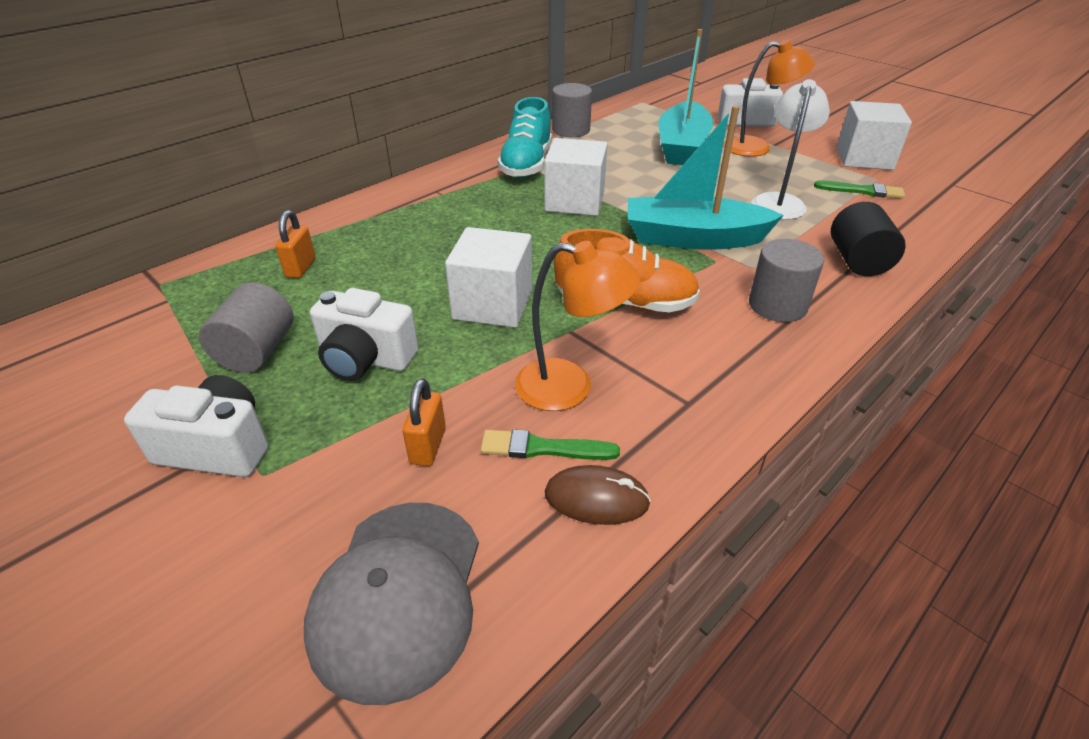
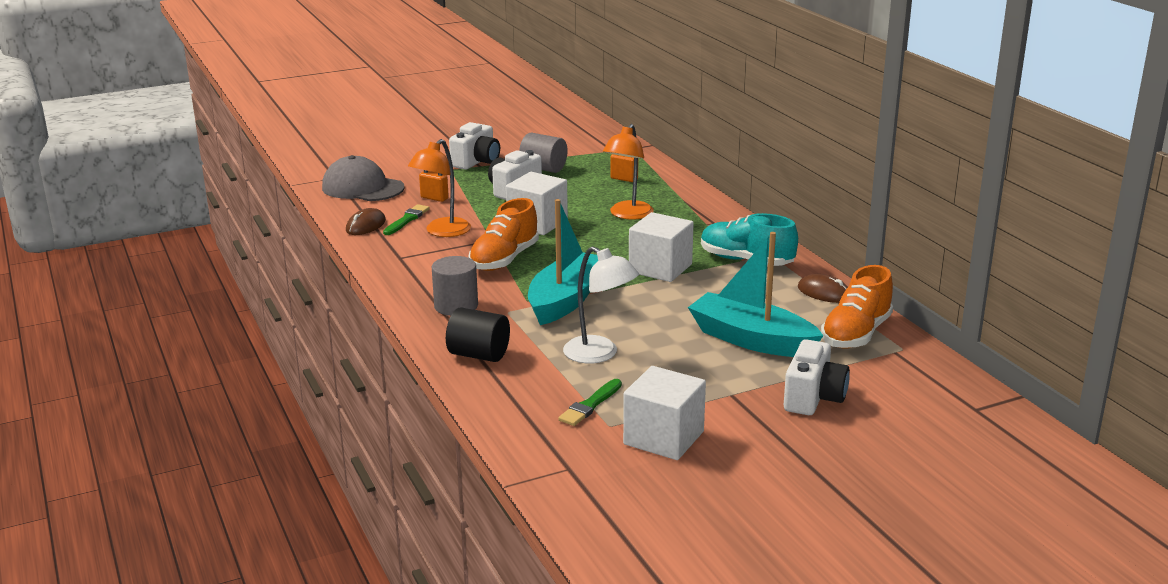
camera: 110 degrees right, 15 degrees down
grey cylinder [552,83,592,137] -> brown mouse [798,274,848,303]
orange lamp [723,39,815,157] -> orange lamp moved to [603,124,654,219]
none -> orange shoe [821,265,893,349]

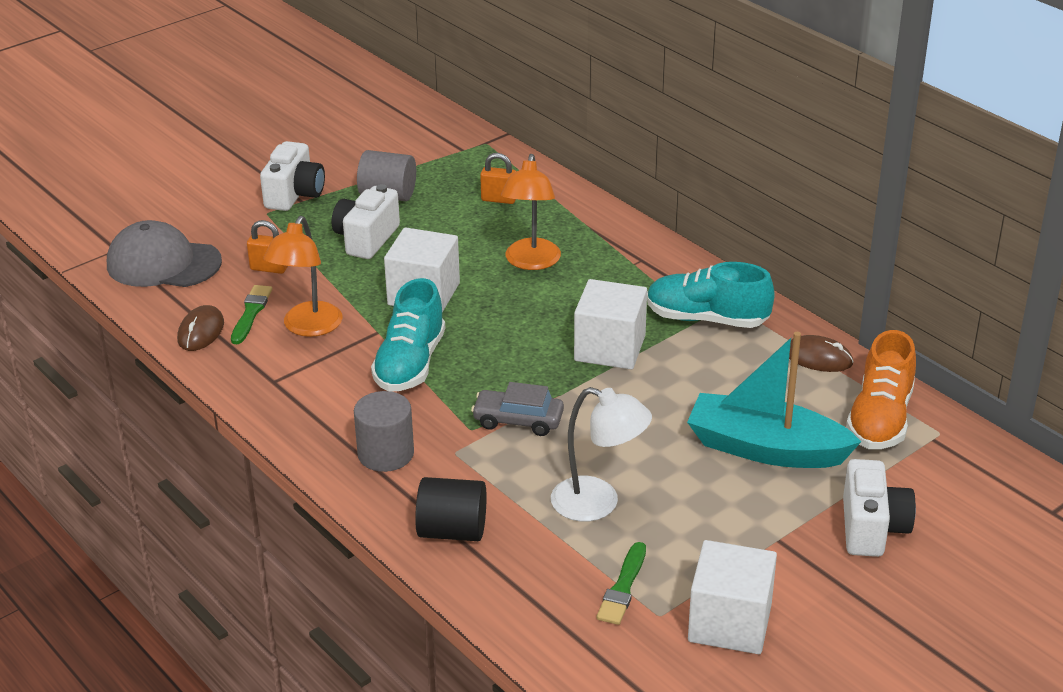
camera: 15 degrees left, 10 degrees up
orange shoe [469,198,539,271] -> turquoise shoe [371,278,445,392]
turquoise boat [528,199,598,325] -> grey car [471,382,564,436]

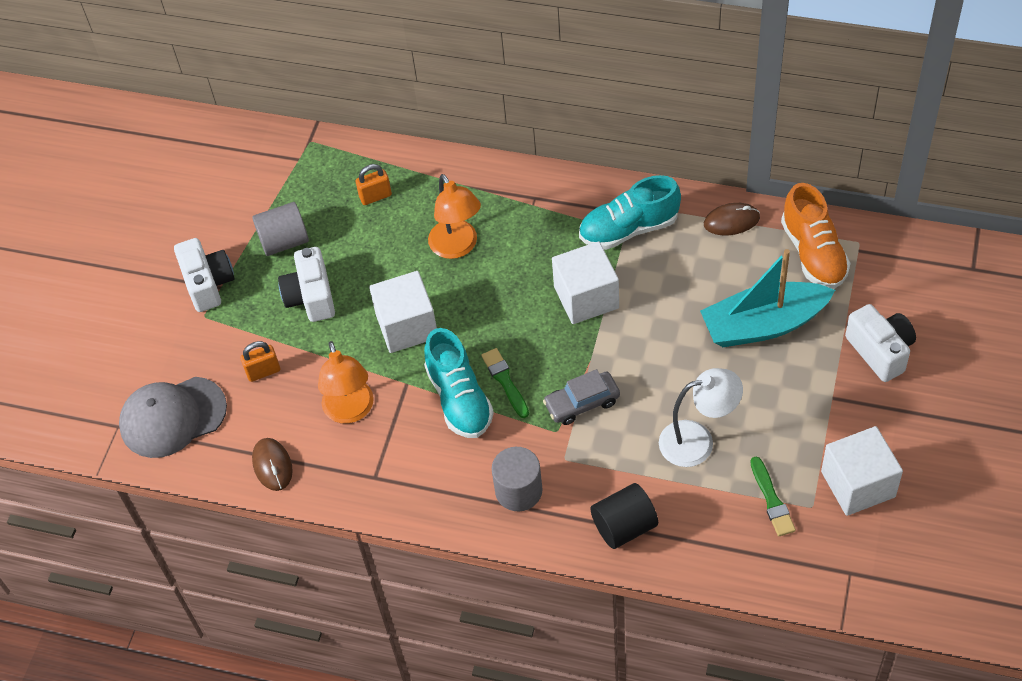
camera: 30 degrees left, 20 degrees up
green brush [231,285,272,344] -> green brush moved to [481,348,529,418]

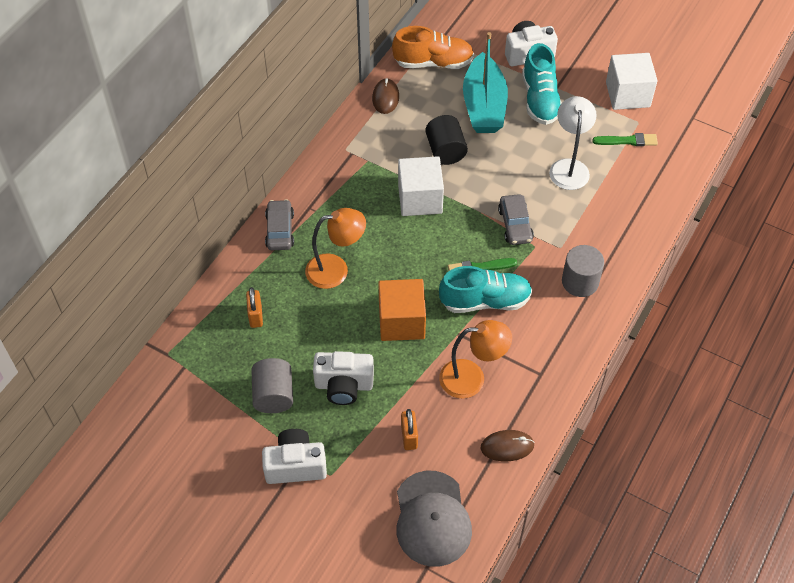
camera: 80 degrees left, 0 degrees up
white cube [369,271,437,353] -> orange cube [378,279,426,341]
turquoise shoe [579,175,681,250] -> turquoise shoe moved to [522,43,562,125]
black cylinder [591,483,658,549] -> black cylinder moved to [425,115,468,165]
none -> grey car [265,199,294,250]

